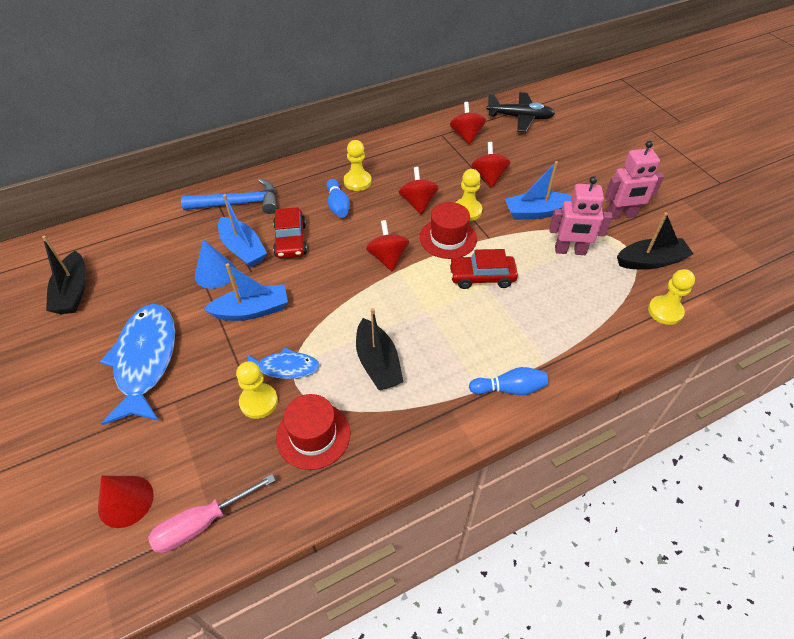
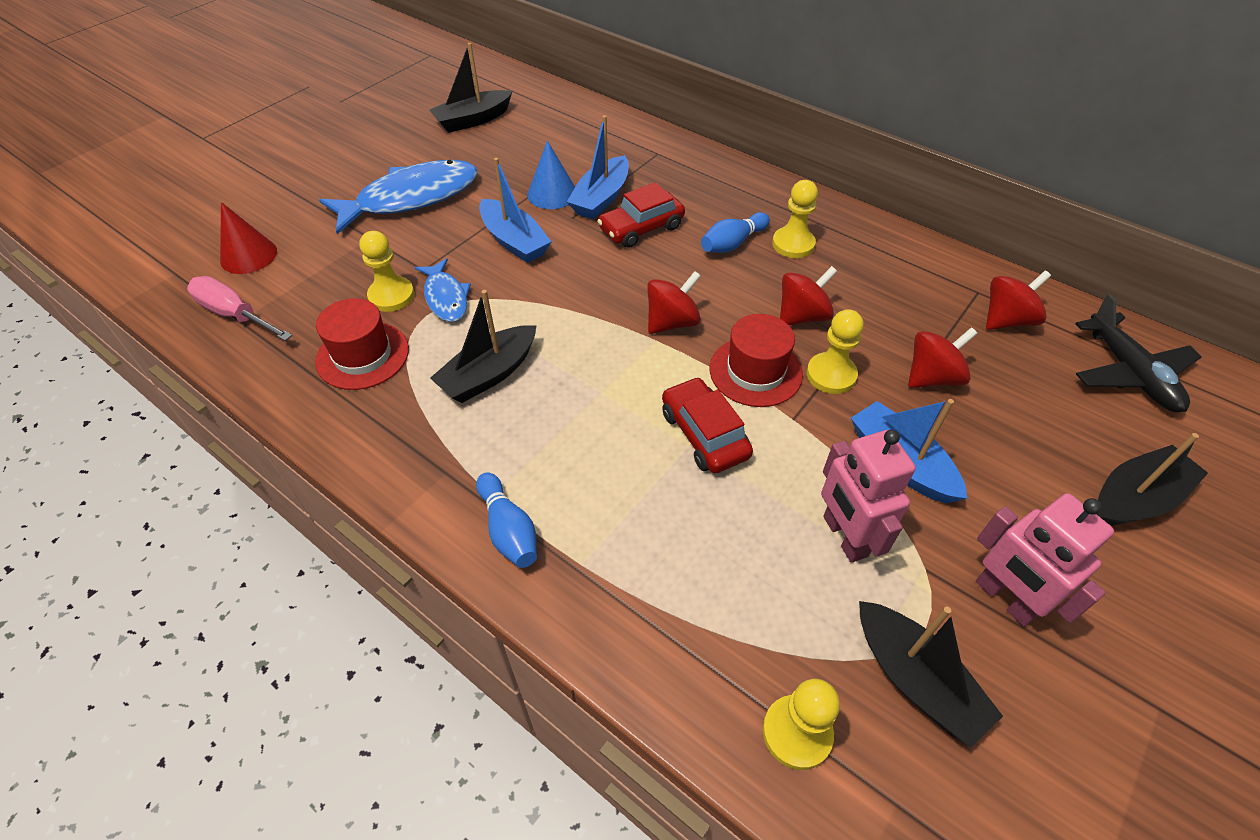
camera: 65 degrees right, 0 degrees up
blue hammer [181,179,277,214] -> none
none -> black boat [1097,433,1208,526]

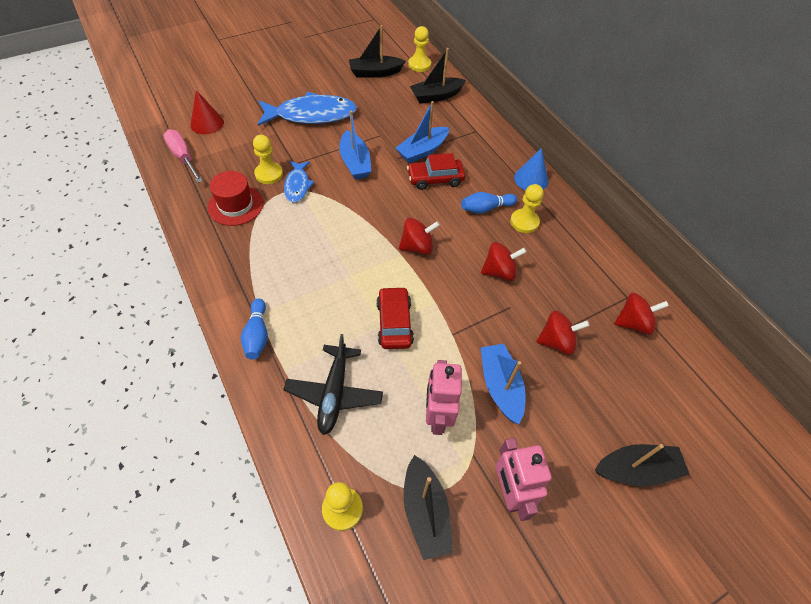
camera: 20 degrees right, 5 degrees up
black boat [430,290,536,403] -> black boat moved to [410,48,466,103]
blue cone [527,141,575,209] -> blue cone moved to [514,148,548,190]
red hat [710,314,803,407] -> none
yellow pawn [807,309,864,394] -> yellow pawn moved to [408,26,431,72]
black plane [1075,294,1201,412] -> black plane moved to [284,334,383,435]

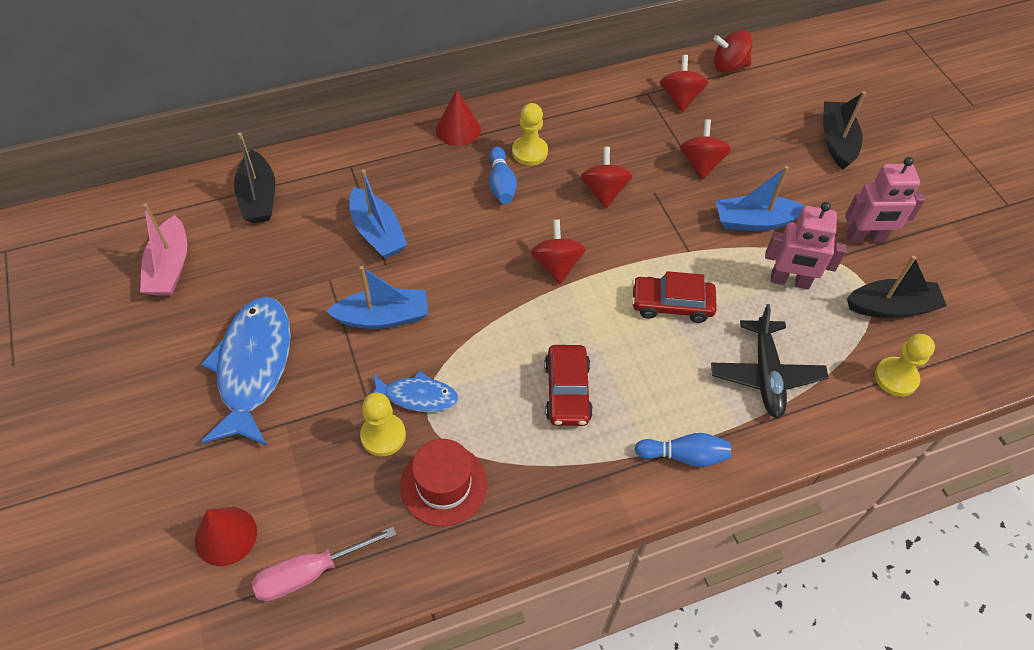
camera: 80 degrees left, 0 degrees up
black plane [284,334,383,435] -> black plane turned 75 degrees clockwise [711,304,829,418]
black boat [349,25,405,78] -> pink boat [140,204,187,296]
red car [407,153,465,190] -> red car moved to [545,345,593,426]
yellow pawn [408,26,431,72] -> none
blue cone [514,148,548,190] -> red cone [436,89,481,146]
none -> red spinning top [713,30,753,73]

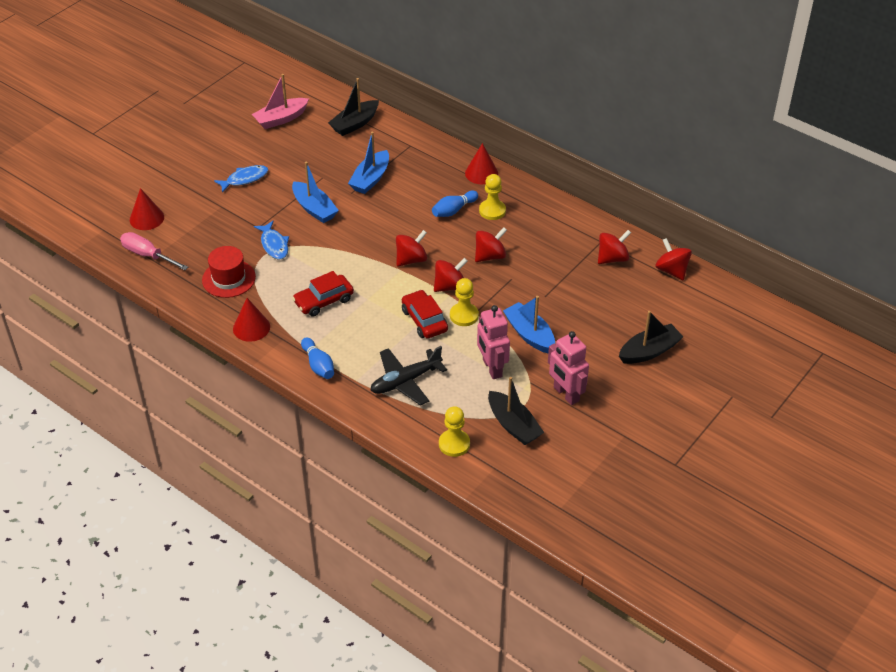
camera: 60 degrees right, 10 degrees down
blue fish [201,297,291,446] -> blue fish [214,165,268,193], size x0.54
yellow pawn [360,392,406,456] -> yellow pawn moved to [450,278,479,326]
red spinning top [680,119,731,179] -> red spinning top moved to [434,258,467,292]
none -> red cone [233,298,270,342]

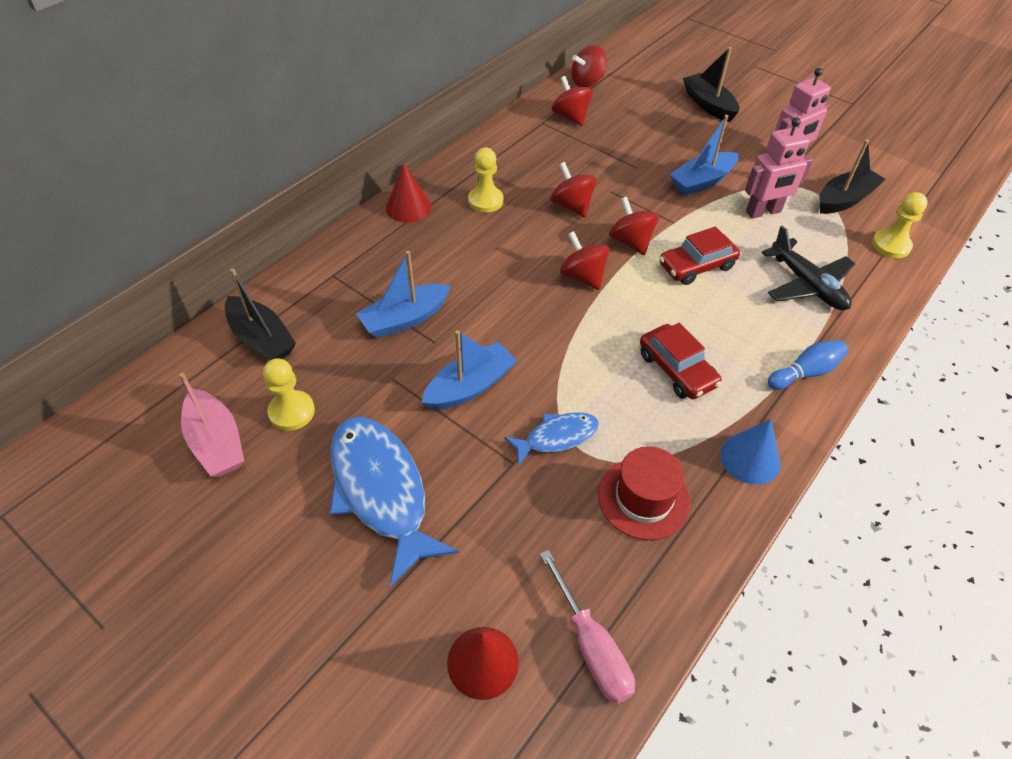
camera: 90 degrees left, 5 degrees up
pink screwdriver [120,232,188,270] -> pink screwdriver turned 60 degrees counterclockwise [540,550,635,704]
blue fish [214,165,268,193] -> blue fish [330,417,459,587], size x1.87
red cone [233,298,270,342] -> blue cone [720,419,781,485]
blue boat [348,132,389,194] -> blue boat turned 120 degrees clockwise [356,251,451,338]
blue bowling pin [432,191,478,217] -> none
yellow pawn [450,278,479,326] -> yellow pawn moved to [263,358,315,431]

